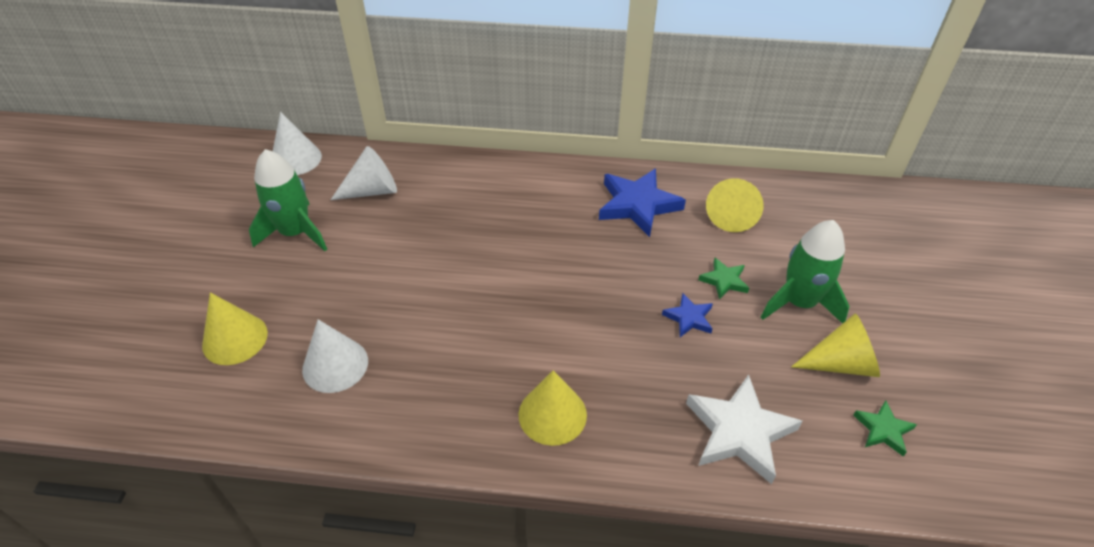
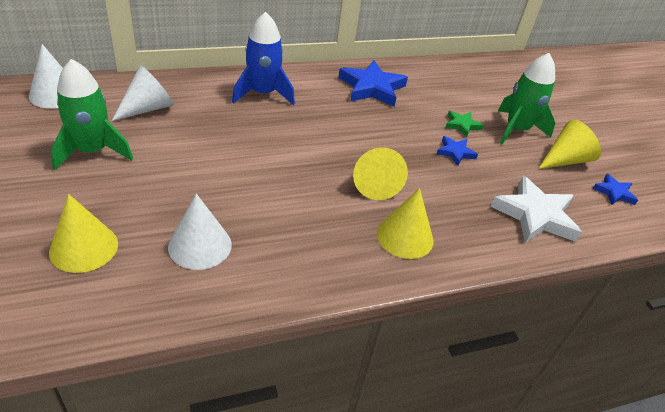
camera: 30 degrees left, 5 degrees down
yellow cone [706,178,764,232] -> yellow cone moved to [353,147,408,200]
green star [853,400,917,456] -> blue star [593,174,638,205]
none -> blue rocket [232,12,295,105]

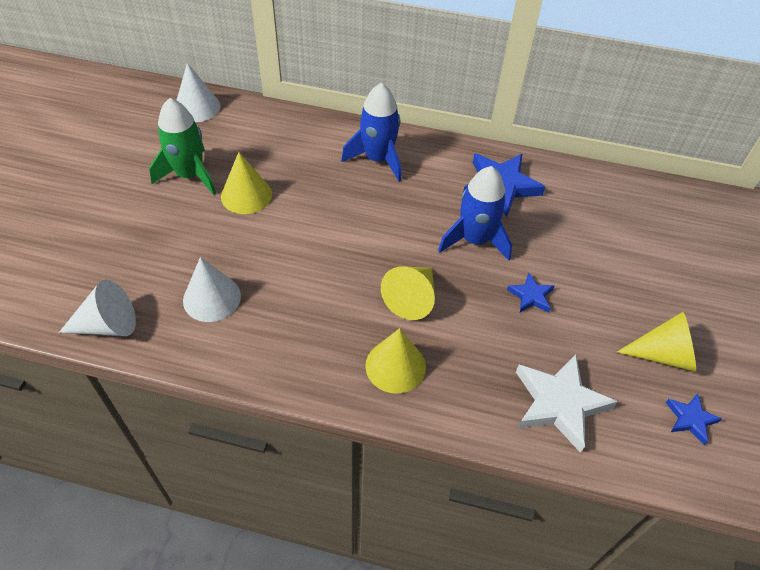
camera: 35 degrees right, 10 degrees up
yellow cone [49,194,118,273] -> yellow cone moved to [221,152,272,214]
white cone [112,65,174,121] -> white cone moved to [59,280,136,336]
green star [445,111,484,137] -> none
green rocket [498,53,555,144] -> none
none -> blue rocket [438,166,512,261]

